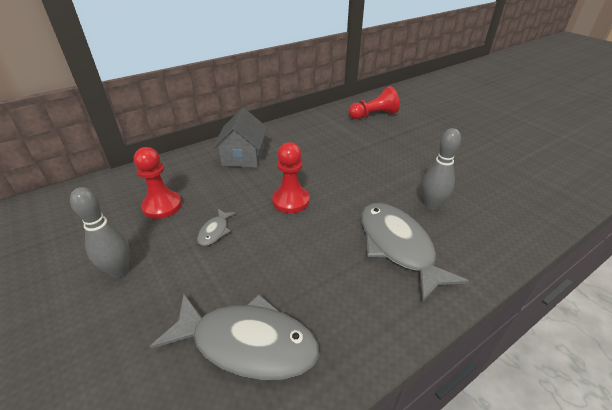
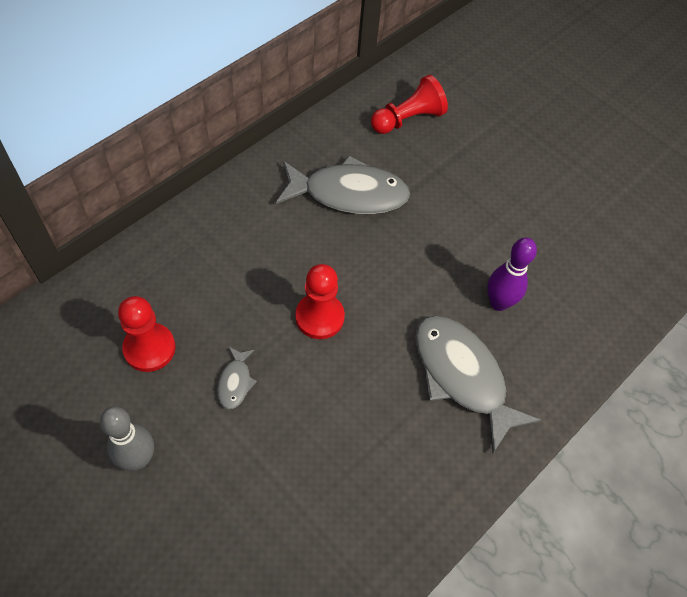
camera: 15 degrees left, 20 degrees up
grey fish [150,294,319,380] -> grey fish moved to [276,155,410,214]
grey house [213,108,267,168] -> none
grey bowling pin [422,128,461,210] -> purple bowling pin [487,238,537,311]

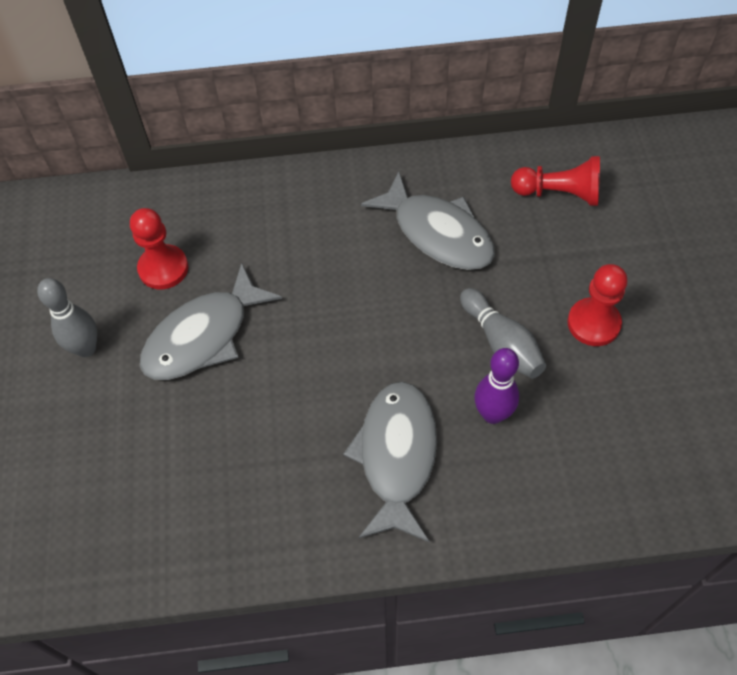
camera: 45 degrees right, 0 degrees up
grey fish [217,346,257,409] -> grey fish [140,263,282,380], size x2.26
red pawn [295,264,345,339] -> red pawn moved to [567,264,628,346]
none -> grey bowling pin [460,288,546,379]

